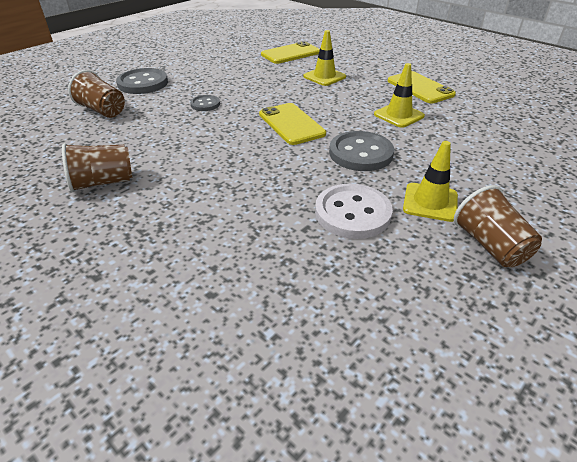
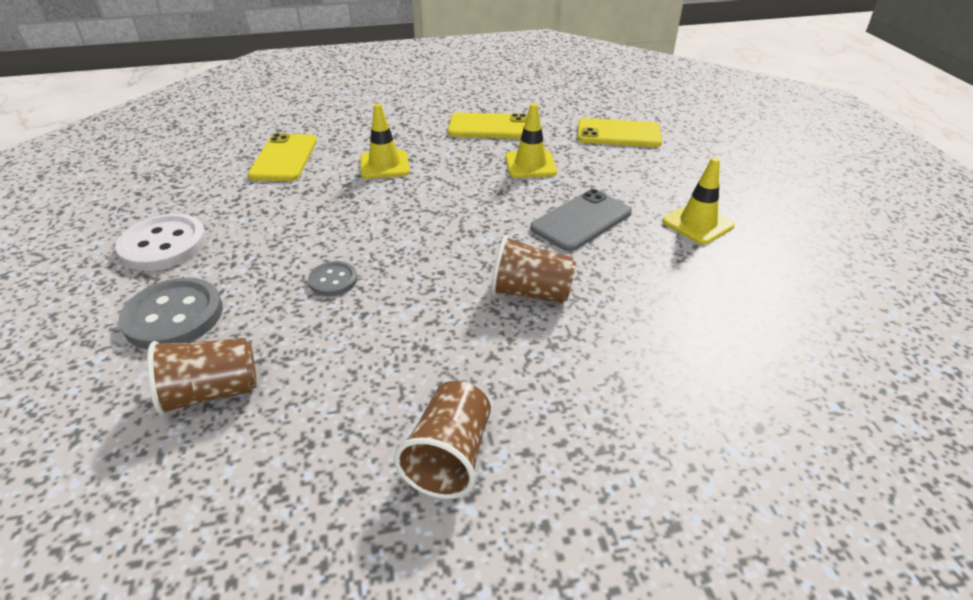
camera: 55 degrees left, 0 degrees up
yellow phone [259,103,326,145] -> yellow phone moved to [578,118,662,147]
white button [315,184,393,239] -> white button moved to [115,214,207,271]
grey button [329,131,394,171] -> grey phone [530,189,632,251]
brown cup [454,185,542,267] -> brown cup moved to [491,235,576,304]

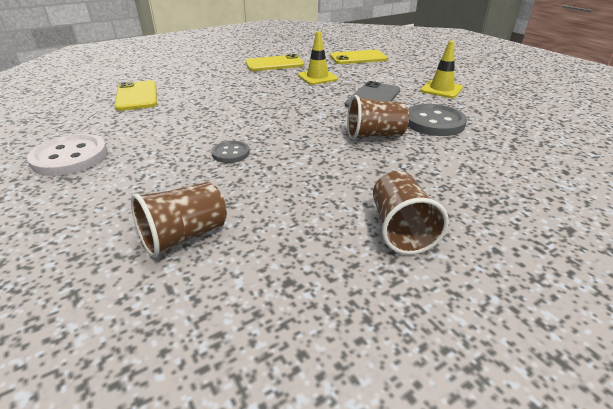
camera: 20 degrees left, 5 degrees down
grey button [118,278,223,349] -> grey button moved to [408,104,467,136]
yellow traffic cone [361,103,409,179] -> none

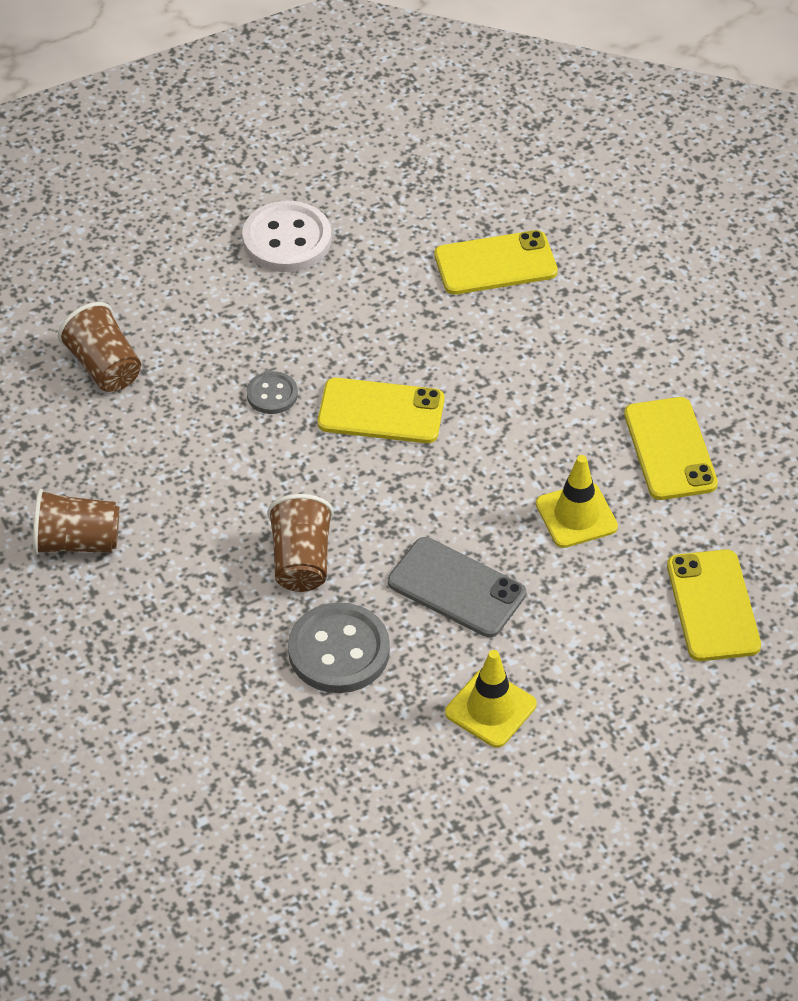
camera: 95 degrees right, 15 degrees up
none -> yellow phone [318,378,444,443]

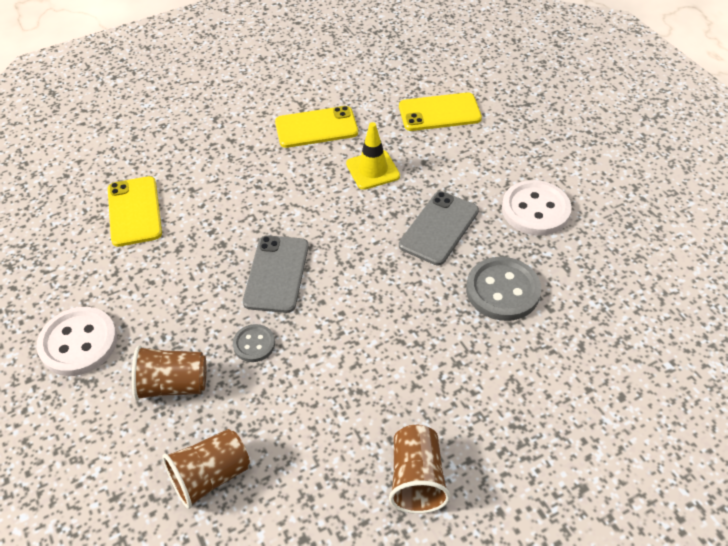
camera: 90 degrees left, 0 degrees up
brown cup [267,494,333,592] -> brown cup moved to [132,345,206,401]
yellow phone [318,378,444,443] -> grey phone [243,235,309,313]
yellow traffic cone [445,650,537,748] -> white button [502,180,572,235]

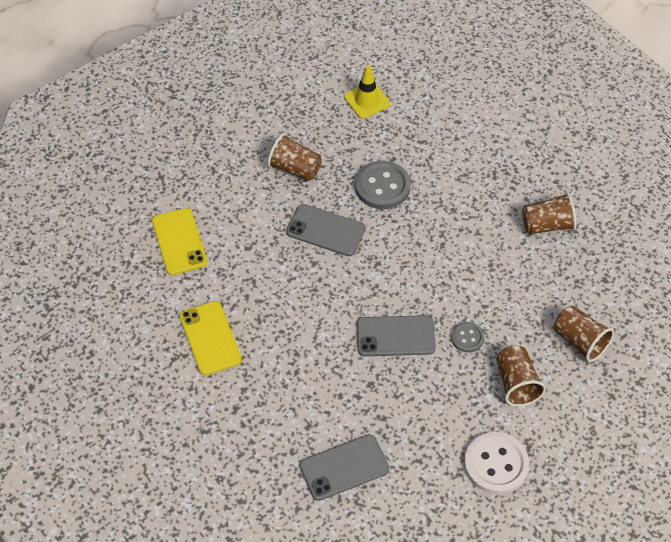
camera: 100 degrees left, 5 degrees up
yellow phone [108,176,162,247] -> grey phone [299,434,389,501]
yellow traffic cone [346,122,400,190] -> yellow traffic cone moved to [344,65,390,118]
white button [502,180,572,235] -> brown cup [267,133,322,181]

